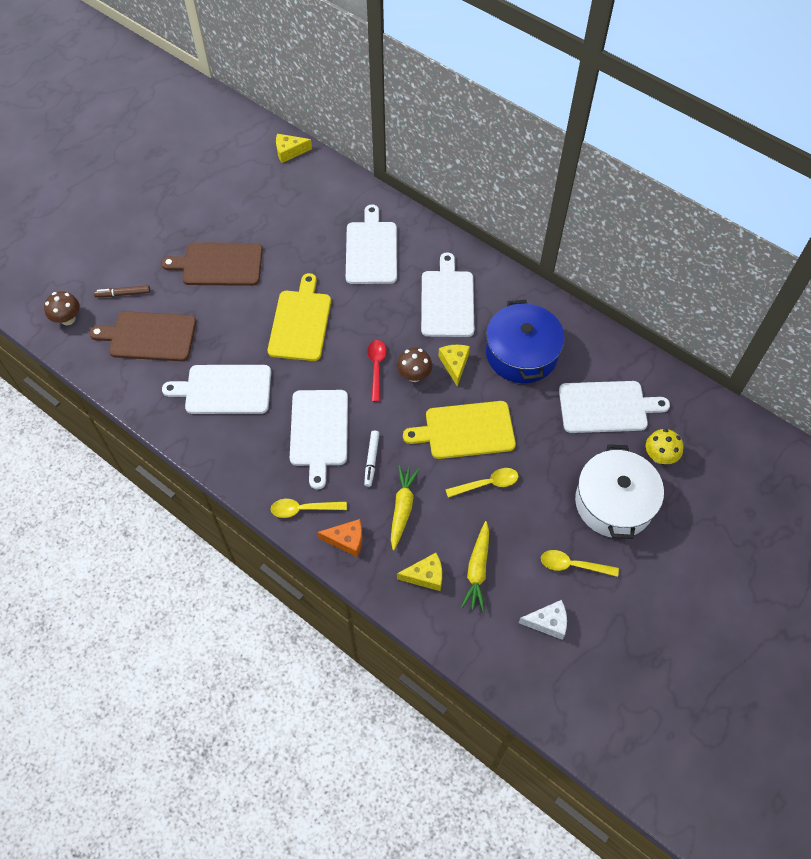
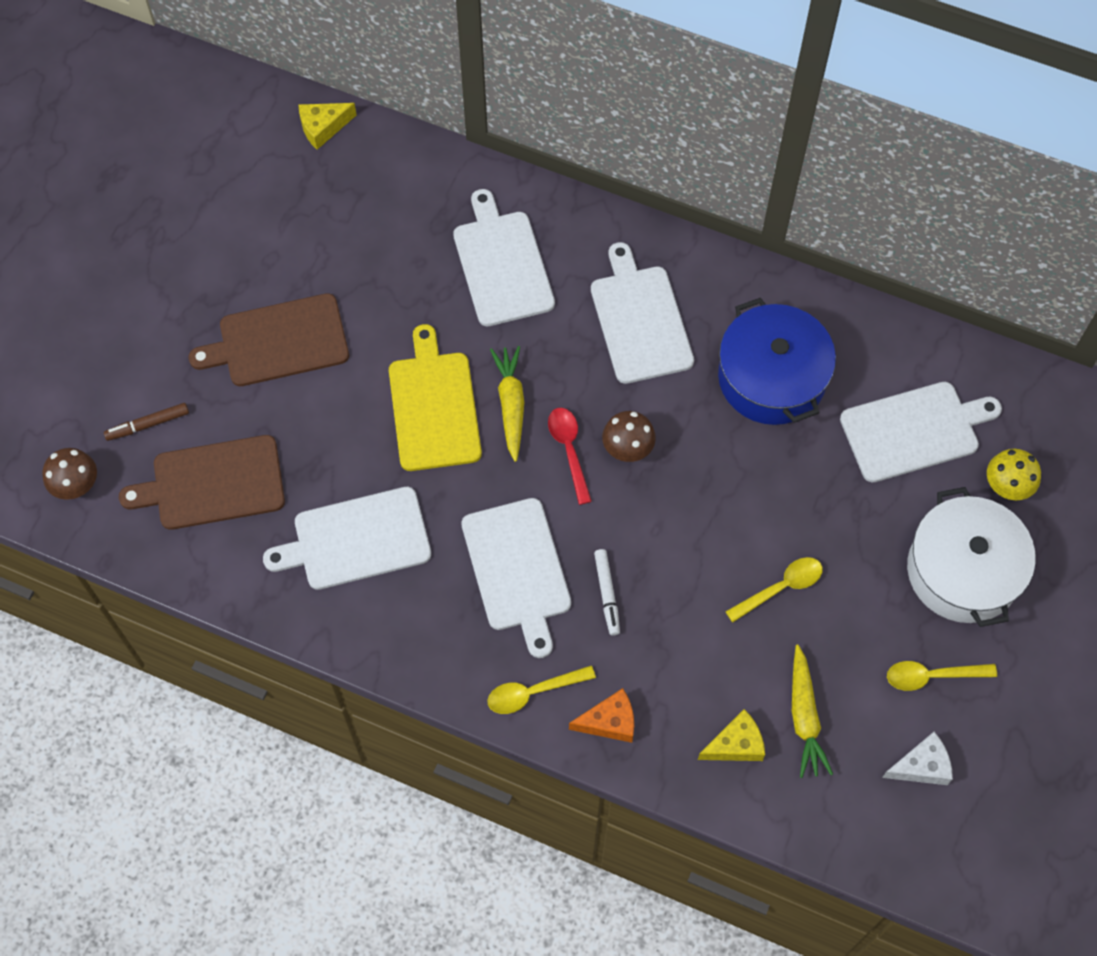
camera: 15 degrees left, 5 degrees up
yellow carrot [391,465,420,550] -> yellow carrot moved to [490,346,524,462]
yellow cutting board [403,401,516,459] -> none
yellow cheese [438,345,470,386] -> none

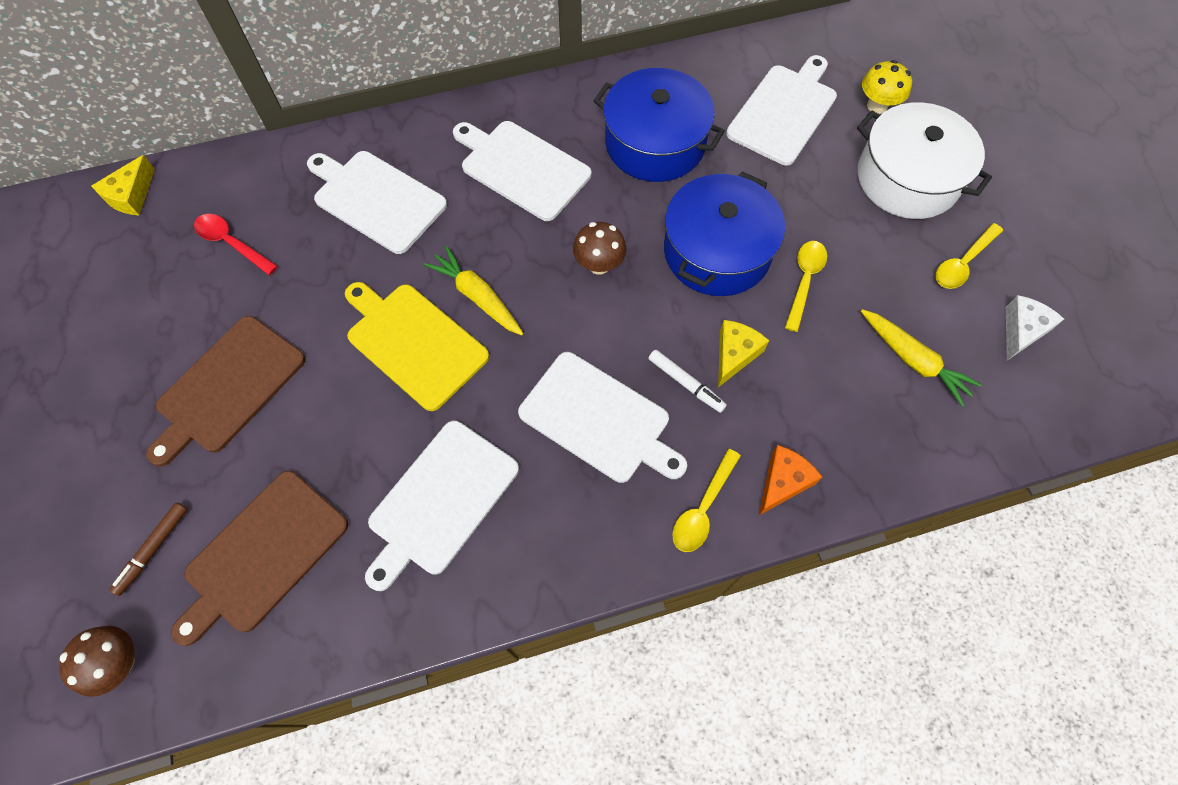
camera: 40 degrees left, 0 degrees up
red spoon [548,408,592,505] -> red spoon moved to [194,214,278,275]
yellow cheese [698,709,765,761] -> yellow cheese moved to [718,320,769,387]
none -> blue pot [664,172,785,296]

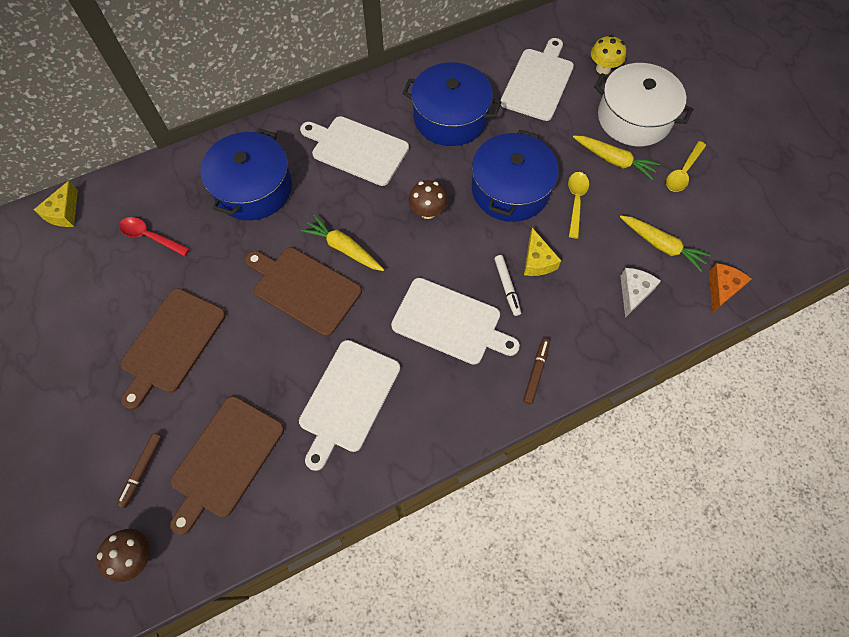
camera: 10 degrees left, 0 degrees up
white cutting board [307,151,447,254] -> blue pot [200,128,292,220]
yellow cutting board [345,282,489,411] -> brown cutting board [245,247,362,336]
white marker [648,350,727,413] -> white marker turned 45 degrees clockwise [494,255,521,316]
yellow spoon [672,449,741,552] -> brown marker [523,338,550,405]
yellow cheese [718,320,769,387] -> yellow cheese turned 150 degrees clockwise [524,228,561,276]
orange cheese [759,445,822,515] -> orange cheese moved to [709,263,751,313]
white cheese [1006,295,1064,360] -> white cheese moved to [620,268,661,318]
none -> yellow carrot [573,136,660,180]

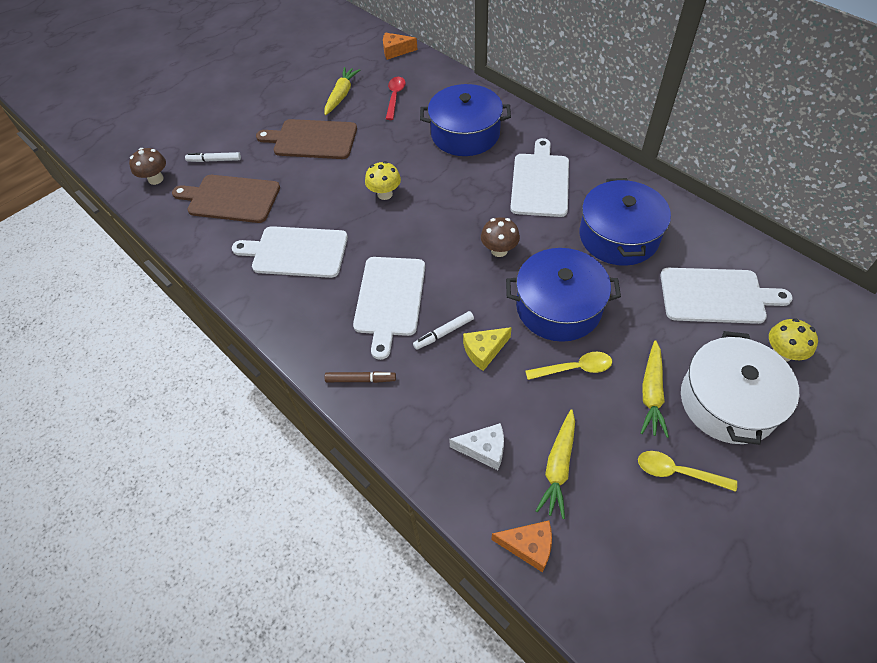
camera: 75 degrees right, 10 degrees down
yellow cheese [34,181,78,227] -> orange cheese [383,33,418,60]
brown marker [117,433,162,508] -> white marker [185,152,241,162]
brown cutting board [245,247,362,336] -> yellow mushroom [365,161,401,200]
yellow carrot [301,215,384,271] -> yellow carrot moved to [325,67,360,115]

